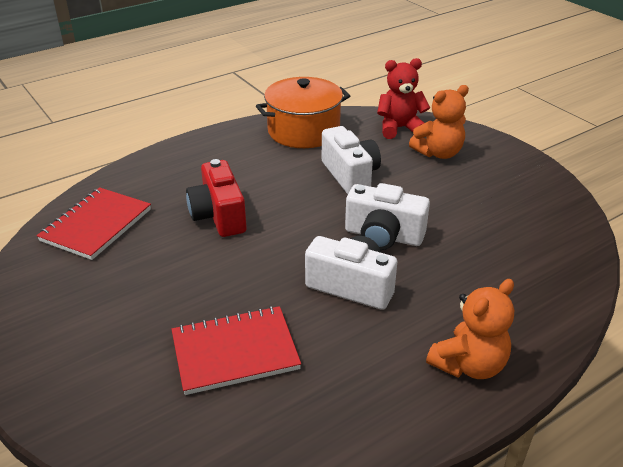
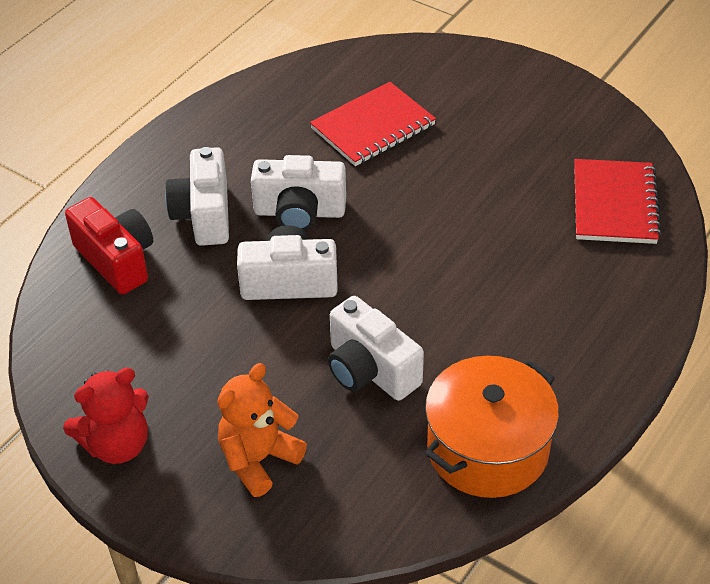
camera: 160 degrees right, 10 degrees up
red camera [186,159,247,237] -> red camera moved to [65,197,153,294]
red teddy bear [377,58,430,139] -> red teddy bear moved to [63,368,149,464]
orange teddy bear [426,279,514,379] -> none
none -> white camera [165,147,229,246]

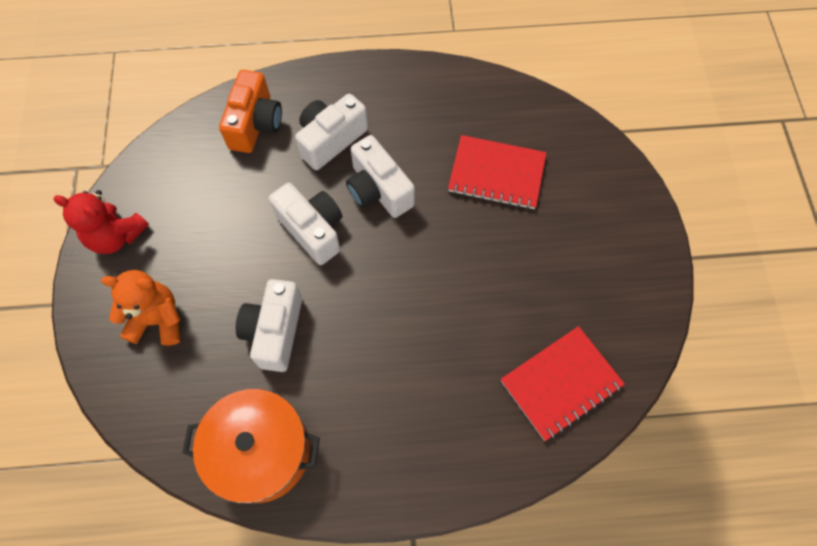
camera: 50 degrees right, 20 degrees up
red camera [65,197,153,294] -> orange camera [219,70,282,153]

